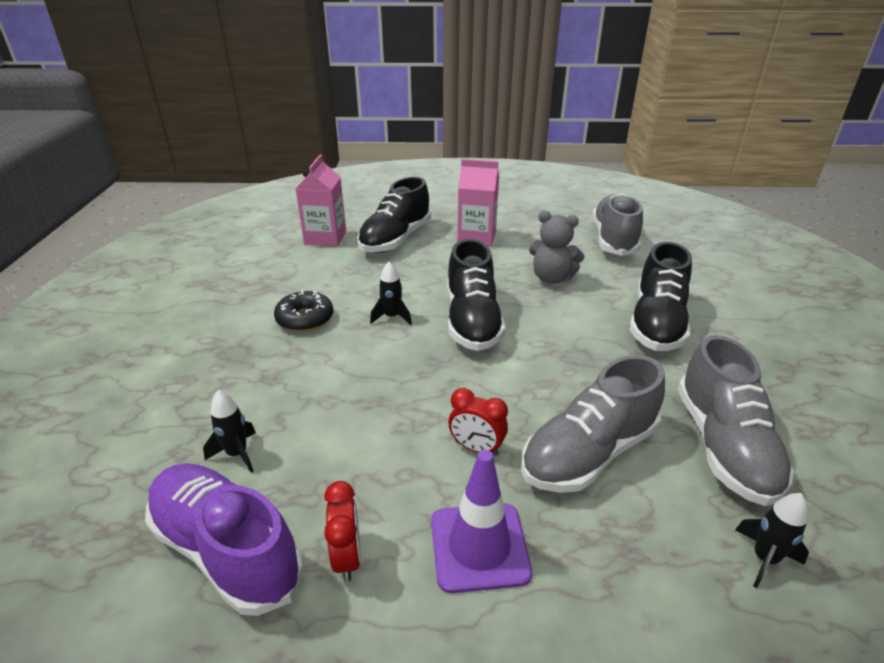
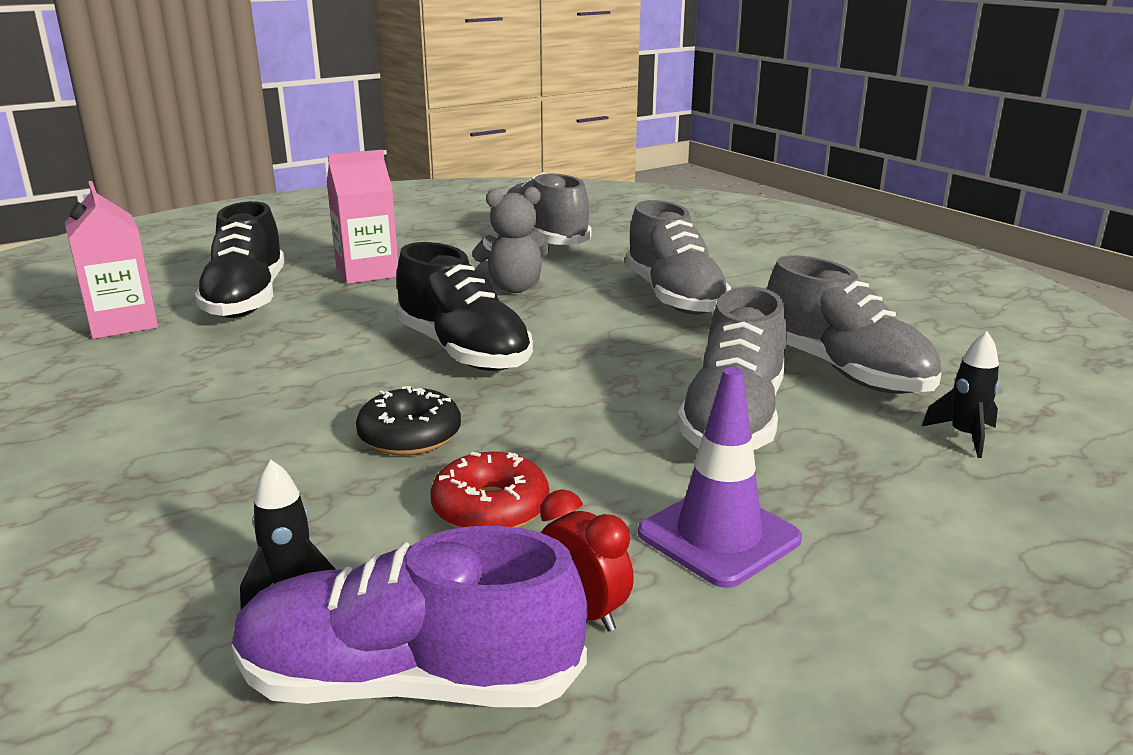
camera: 35 degrees left, 10 degrees down
black donut [274,290,333,332] -> black donut moved to [356,386,461,455]
black rocket [370,262,412,325] -> none
red clock [448,388,508,456] -> none
black shoe [629,242,692,351] -> grey shoe [625,200,731,315]
none -> red donut [431,452,549,528]

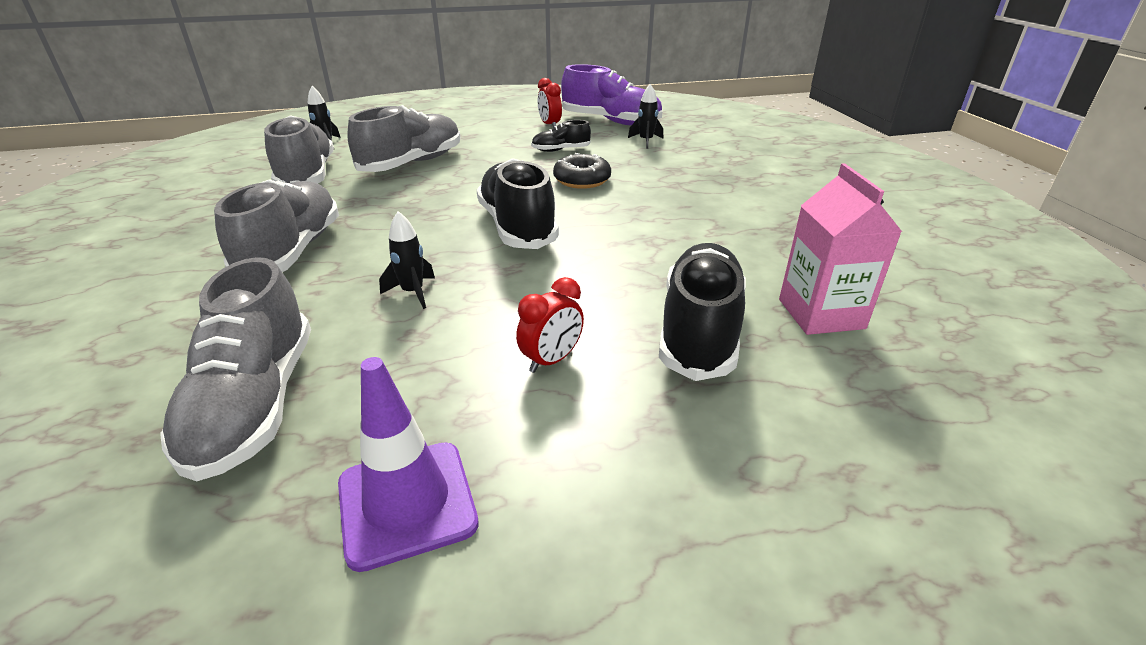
camera: 160 degrees left, 10 degrees up
pink carton [327,150,398,284] -> red clock [516,277,584,373]
red donut [431,452,549,528] -> black shoe [531,120,591,152]
grey teddy bear [472,187,549,293] -> black rocket [379,211,435,309]
purple traffic cone [638,368,802,588] -> purple traffic cone moved to [338,357,479,572]

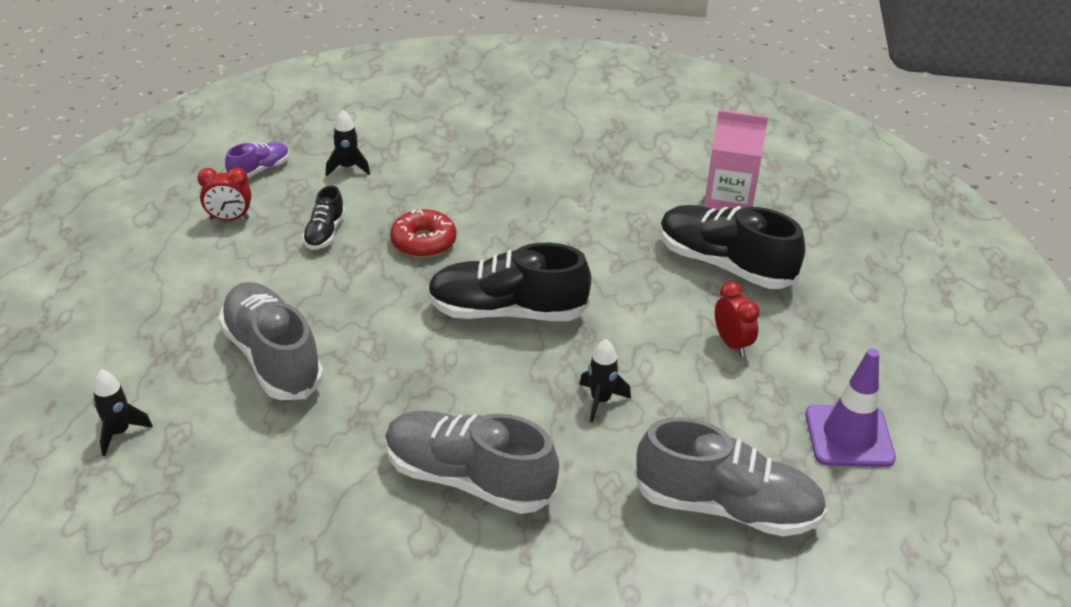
camera: 70 degrees left, 5 degrees up
grey shoe [264,115,334,184] -> none
black donut [553,153,611,189] -> red donut [390,209,456,258]
purple shoe [561,64,662,125] -> purple shoe [225,142,289,178], size x0.50

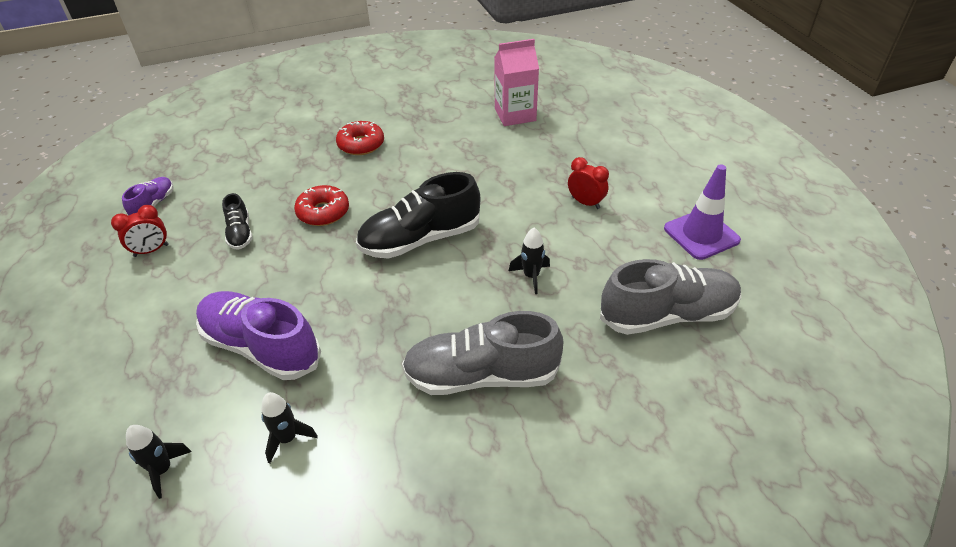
camera: 25 degrees left, 5 degrees up
grey shoe [218,282,324,400] -> purple shoe [196,291,321,380]
black rocket [326,110,370,176] -> black rocket moved to [261,392,318,464]
black shoe [660,205,805,289] -> none
none -> red donut [336,121,384,155]

